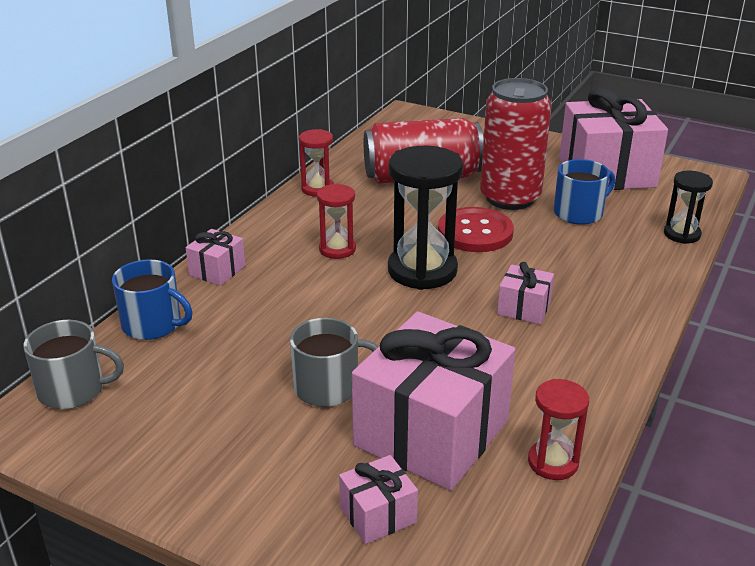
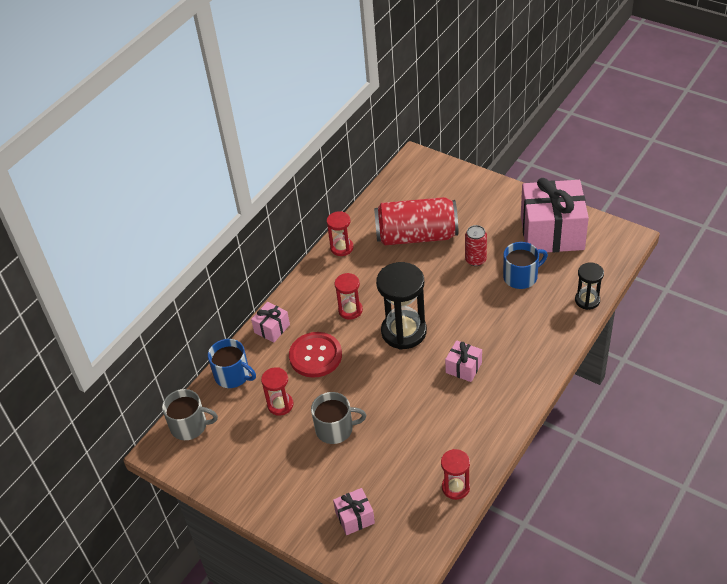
camera: 10 degrees right, 15 degrees up
pink gift [352,311,516,491] -> none
red button [438,207,514,252] -> red button moved to [289,332,342,378]
red can [480,78,552,210] -> red can [465,225,487,266], size x0.50
none -> red hourglass [261,367,294,416]

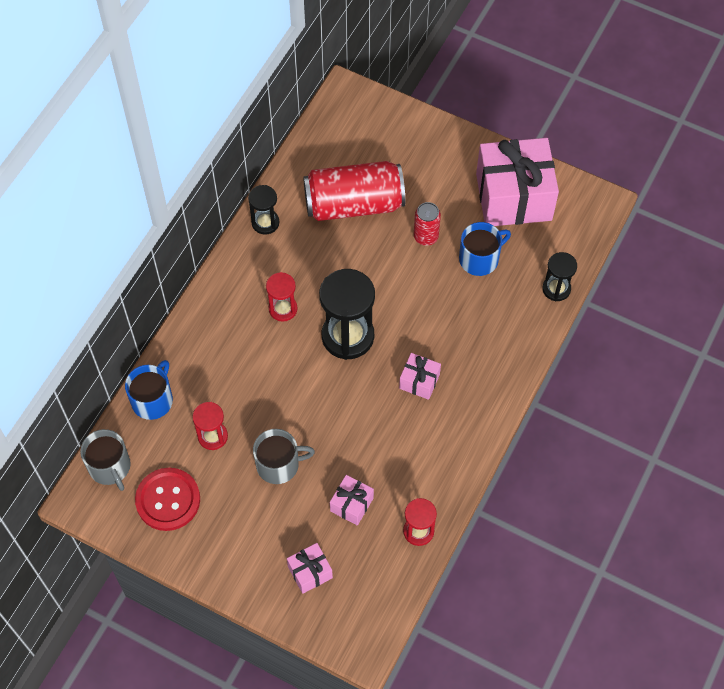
camera: 10 degrees left, 15 degrees up
grey mug [162,389,218,440] -> grey mug turned 60 degrees clockwise [80,429,131,491]
blue mug [208,339,256,388] -> blue mug turned 90 degrees counterclockwise [125,360,173,420]
pink gift [251,302,290,342] -> pink gift moved to [330,475,374,526]
red button [289,332,342,378] -> red button moved to [135,468,200,531]
red hourglass [327,211,354,256] -> black hourglass [248,185,279,235]

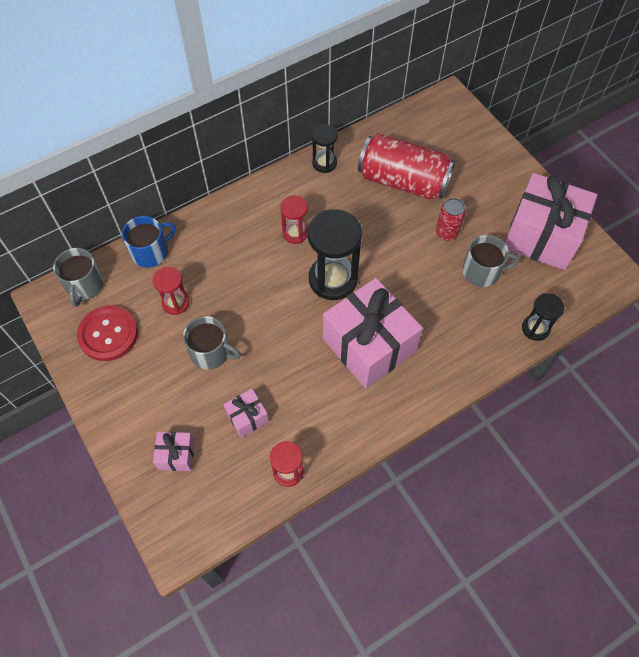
camera: 30 degrees right, 0 degrees up
pink gift [399,353,441,400] -> pink gift [323,278,423,388], size x2.24
blue mug [459,222,511,276] -> grey mug [462,235,520,287]

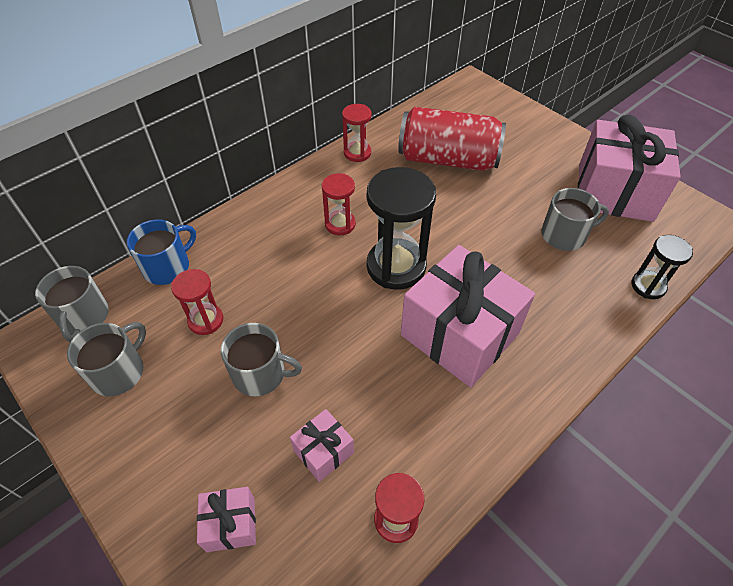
camera: 10 degrees left, 10 degrees down
red button [77,305,138,361] -> grey mug [67,322,146,396]
black hourglass [312,124,338,173] -> red hourglass [342,104,372,162]
red can [436,198,466,241] -> none

